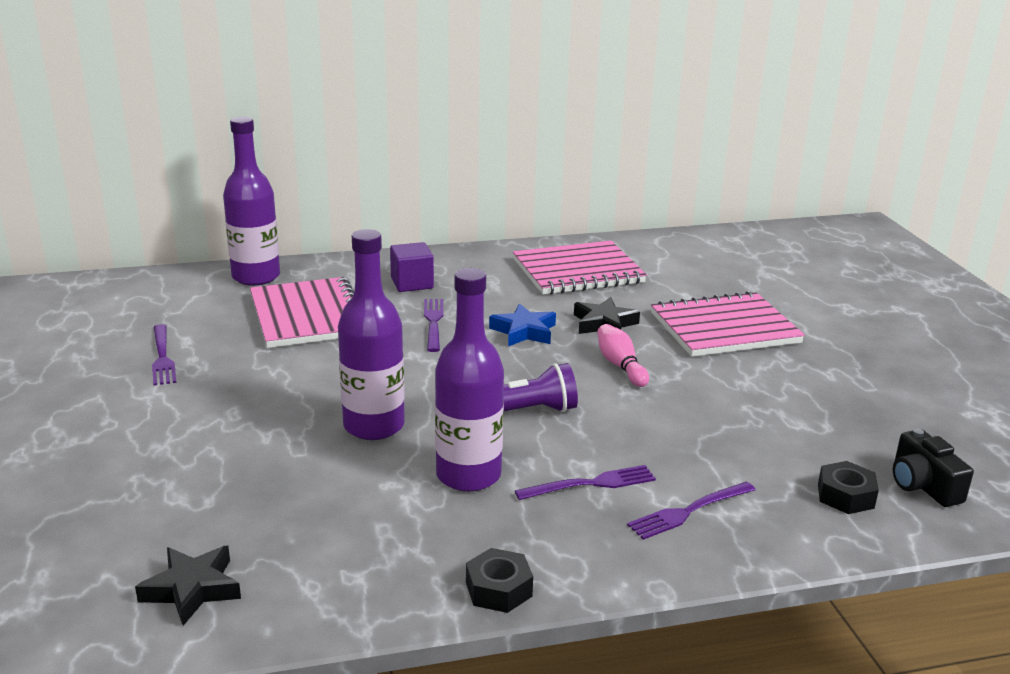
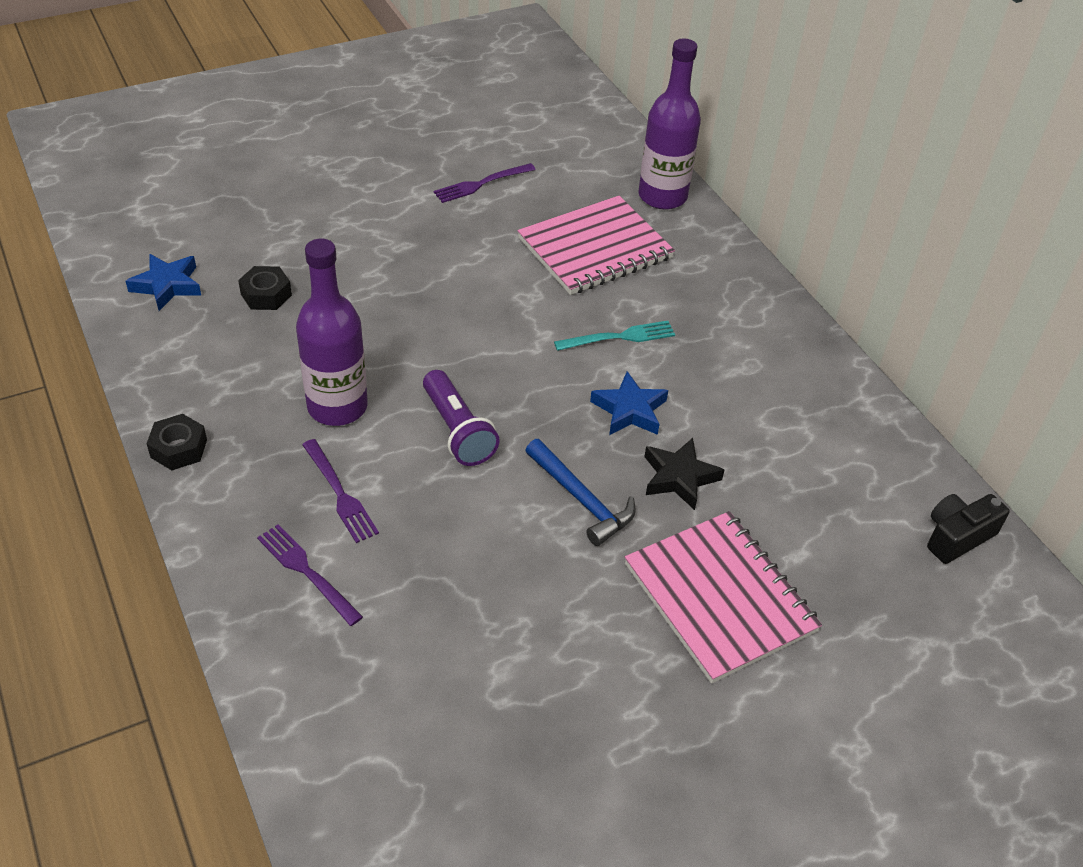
camera: 75 degrees right, 20 degrees up
black star [135,546,241,626] -> blue star [125,254,201,311]
purple bottle [338,229,405,440] -> none
purple cube [390,242,434,292] -> none
purple fork [424,299,444,352] -> turquoise fork [554,321,675,351]
pink notebook [513,241,647,295] -> none
pink bowling pin [597,324,649,387] -> blue hammer [525,439,636,546]
black nut [818,461,879,514] -> black nut moved to [238,266,292,310]
black camera [893,428,974,507] -> black camera moved to [927,494,1010,564]

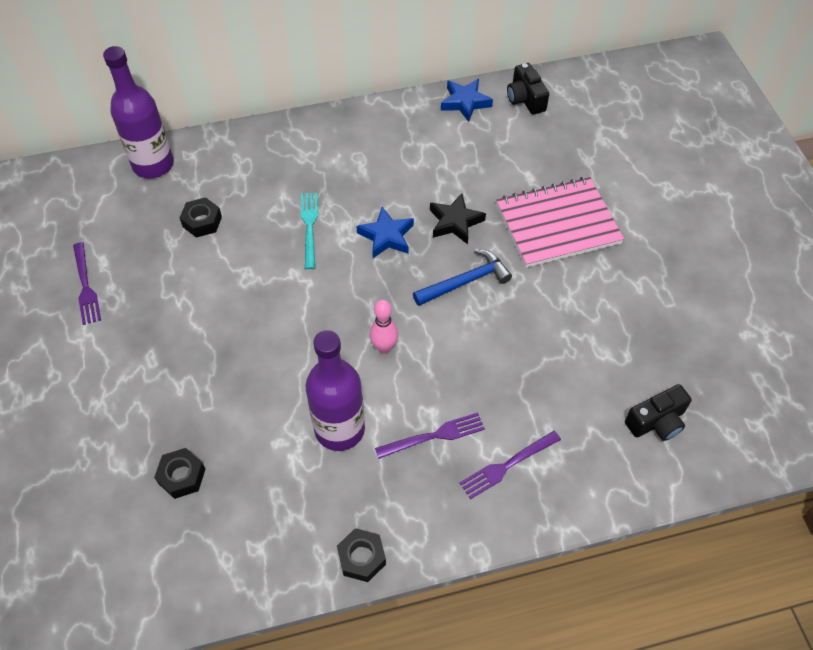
camera: 75 degrees left, 10 degrees up
blue star [125,254,201,311] -> blue star moved to [441,79,493,122]
purple flashlight [423,370,500,466] -> pink bowling pin [370,300,398,354]
pink notebook [517,196,675,295] -> black nut [180,197,222,238]
none -> black camera [625,384,692,441]

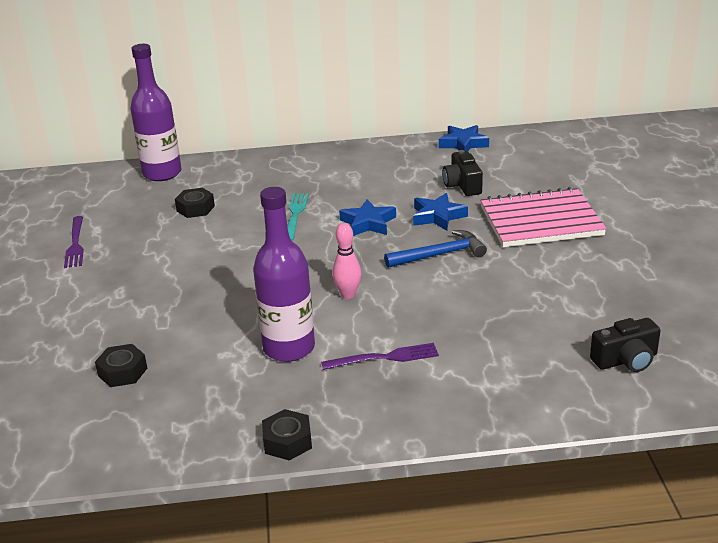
camera: 10 degrees right, 25 degrees down
black star [430,193,486,244] -> blue star [413,193,468,231]
purple fork [459,431,561,499] -> none
black camera [507,63,549,115] -> black camera moved to [443,150,483,196]

